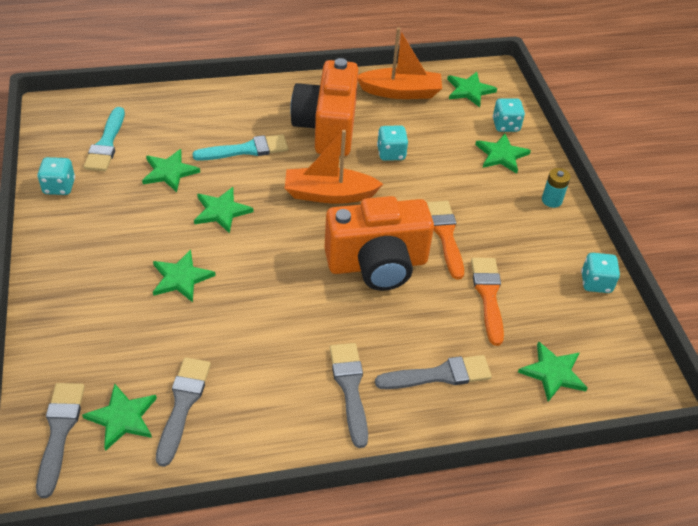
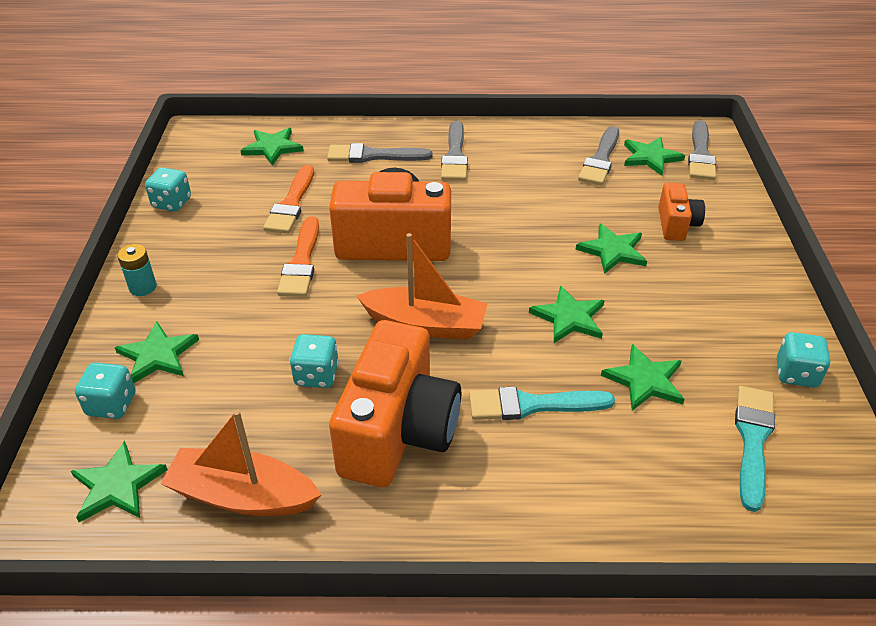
camera: 165 degrees left, 5 degrees down
none -> orange camera [658,183,705,241]

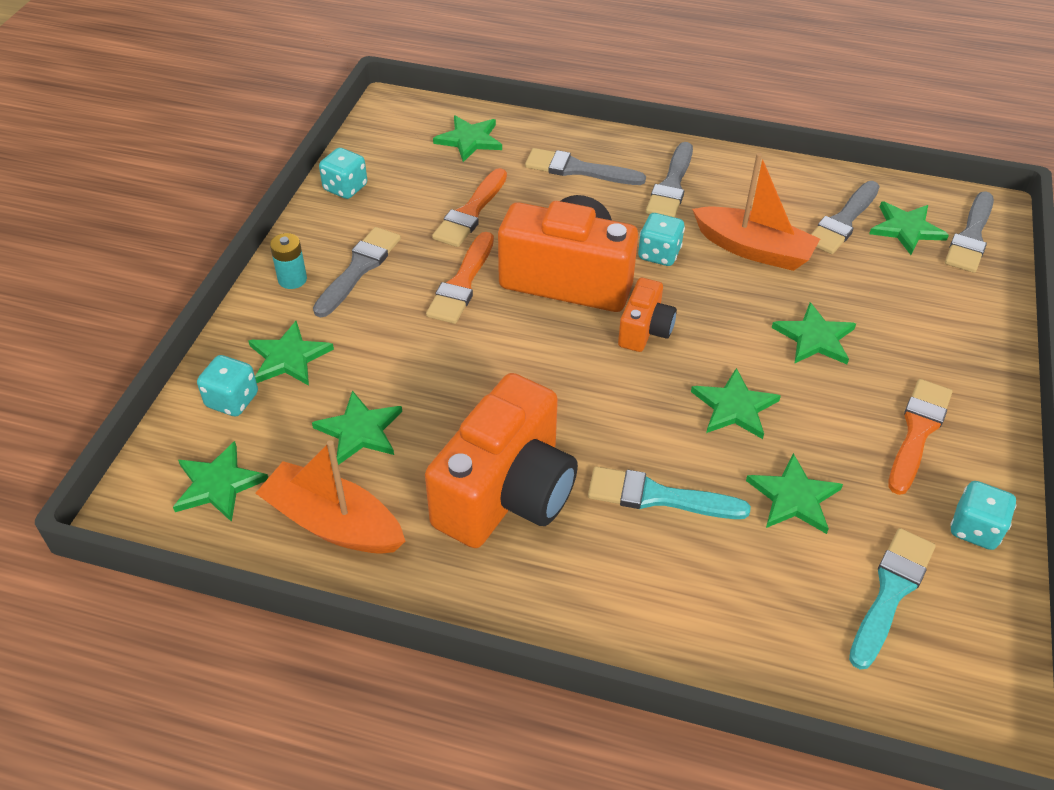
camera: 15 degrees right, 5 degrees up
turquoise dice [289,334,339,388] -> turquoise dice moved to [638,213,685,266]
orange boat [357,233,488,340] -> orange boat moved to [692,153,820,271]
orange camera [658,183,705,241] -> orange camera moved to [618,278,677,352]
none -> green star [312,391,402,465]
none -> grey brush [313,227,401,317]
none -> orange brush [889,379,952,495]

